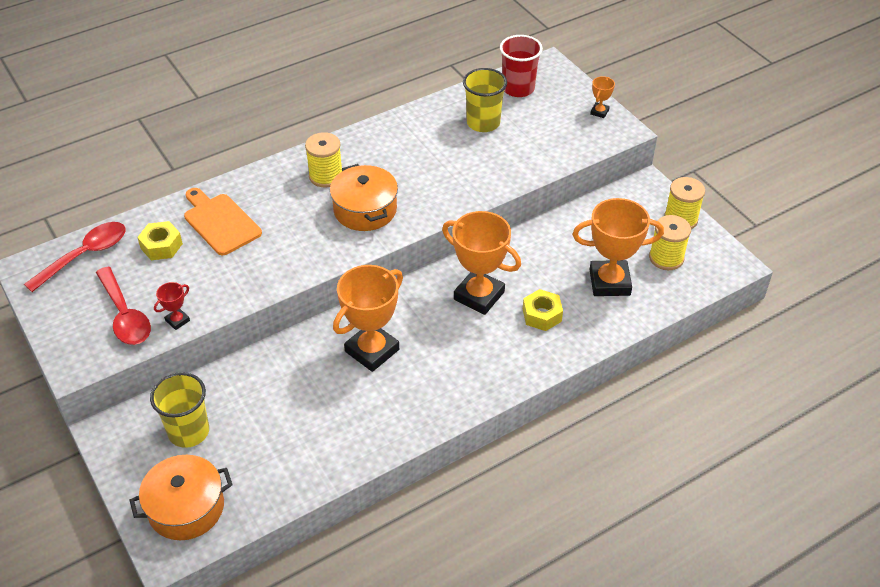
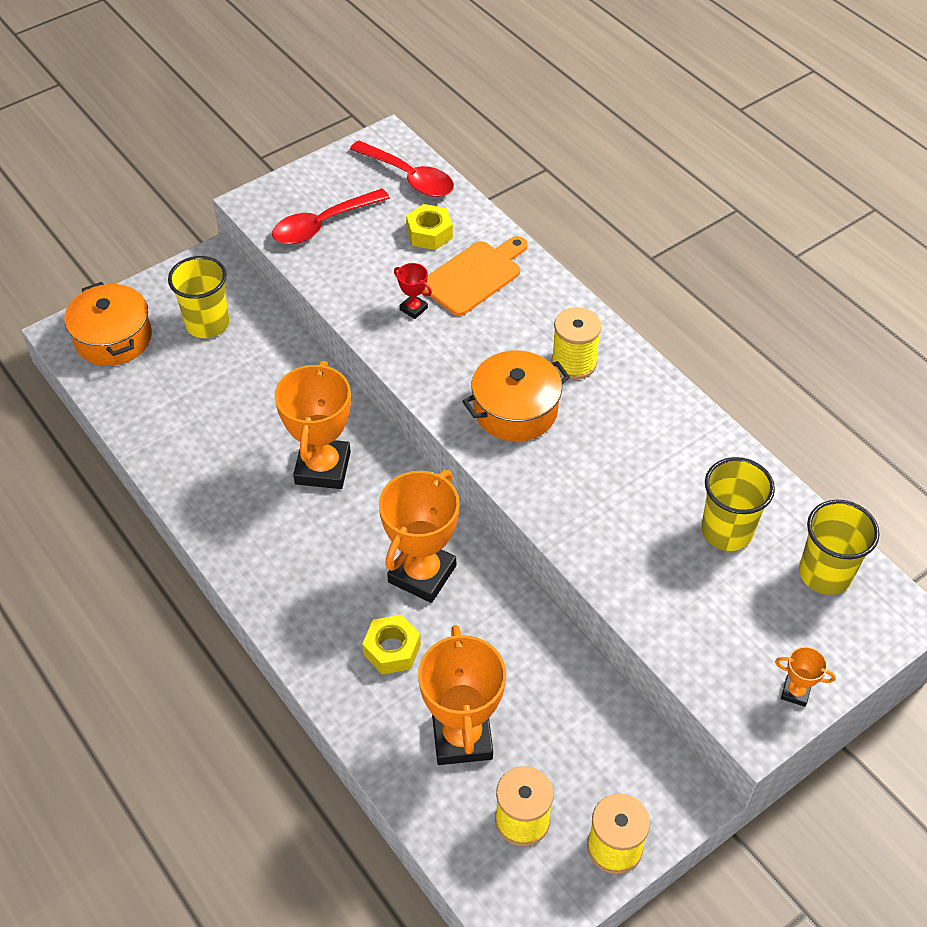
camera: 85 degrees right, 5 degrees up
red trophy [154,282,190,330] -> red trophy moved to [394,263,432,319]
orange trophy [333,265,403,372] -> orange trophy turned 60 degrees clockwise [274,361,351,489]
red cup [500,35,543,97] -> yellow cup [799,500,880,595]

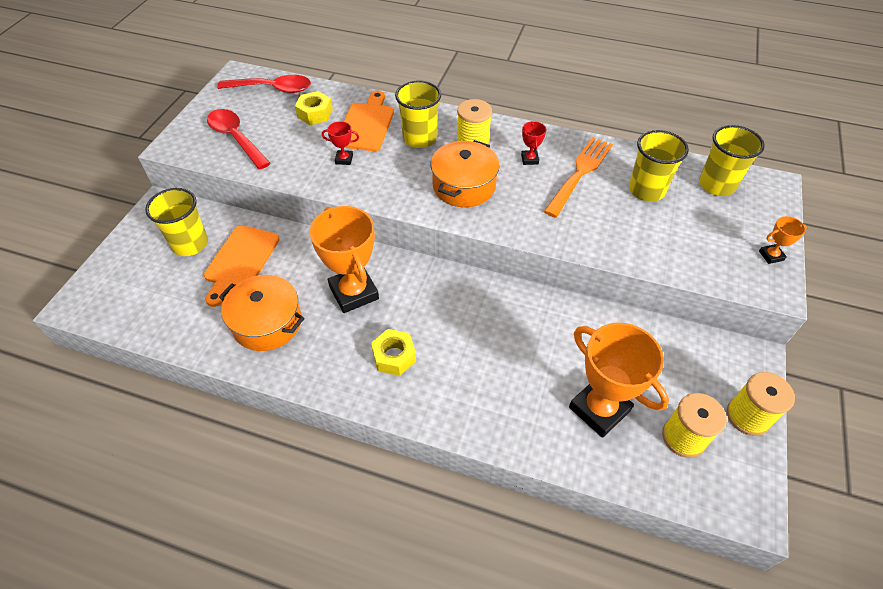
camera: 35 degrees left, 0 degrees up
orange pot [64,282,152,366] -> orange pot moved to [219,275,305,351]
red spoon [272,188,390,244] -> red spoon turned 120 degrees clockwise [207,109,271,170]
yellow nut [362,615,421,675] -> yellow nut moved to [371,329,416,376]
orange trophy [379,470,459,603] -> none
none -> orange cutting board [204,225,280,307]
none -> yellow cup [395,81,441,148]
none -> red trophy [521,121,546,165]
none -> orange fork [544,137,613,218]

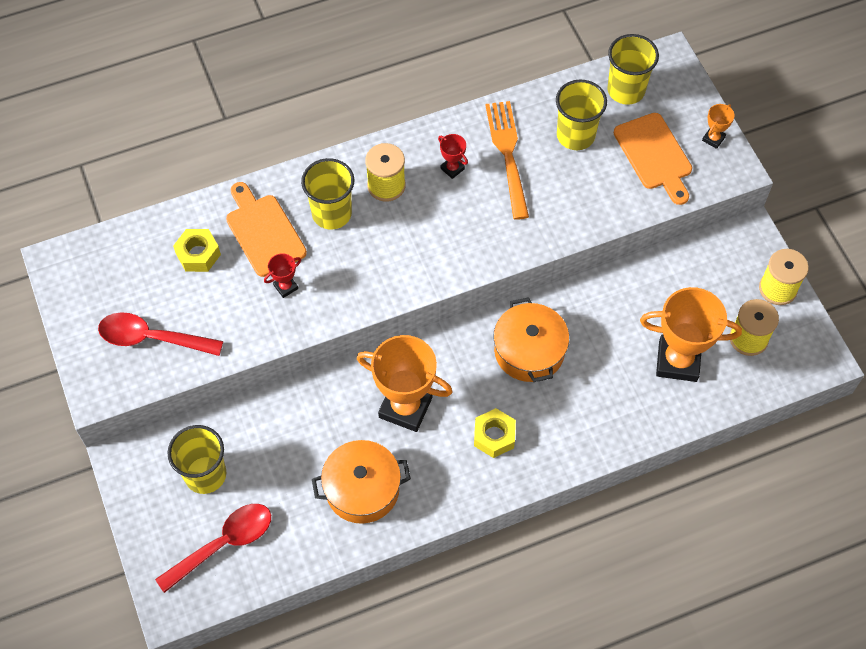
camera: 40 degrees left, 10 degrees up
orange cutting board [204,225,280,307] -> orange cutting board moved to [614,113,692,205]
red spoon [217,75,311,93] -> red spoon moved to [155,504,271,593]
orange pot [431,140,500,207] -> orange pot moved to [493,297,569,382]

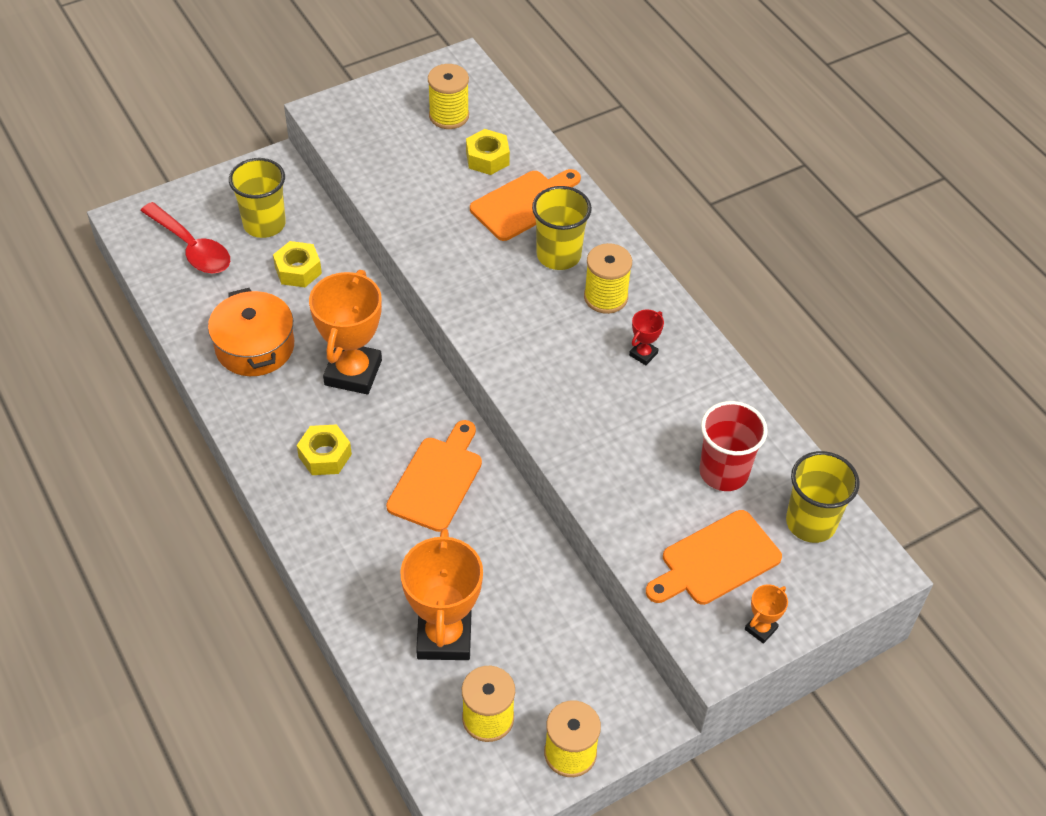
camera: 80 degrees right, 10 degrees down
red spoon [98,312,223,356] -> none
red trophy [264,253,301,298] -> none
orange fork [485,101,529,220] -> none
orange pot [493,297,569,382] -> orange cutting board [386,420,482,532]
yellow cup [556,80,607,150] -> red cup [699,401,768,491]
orange trophy [702,104,735,149] -> orange trophy turned 75 degrees counterclockwise [745,584,788,644]
none -> yellow nut [273,241,322,287]
none -> yellow spool [428,64,469,129]

